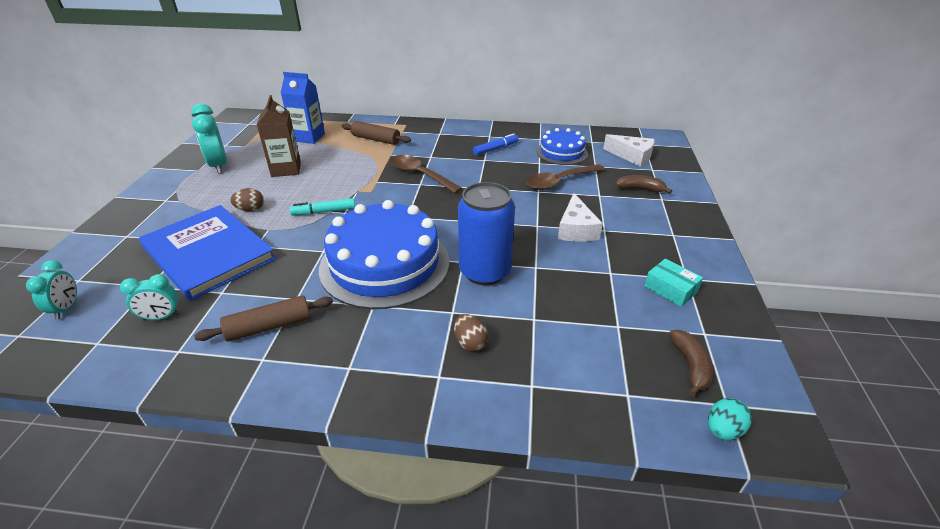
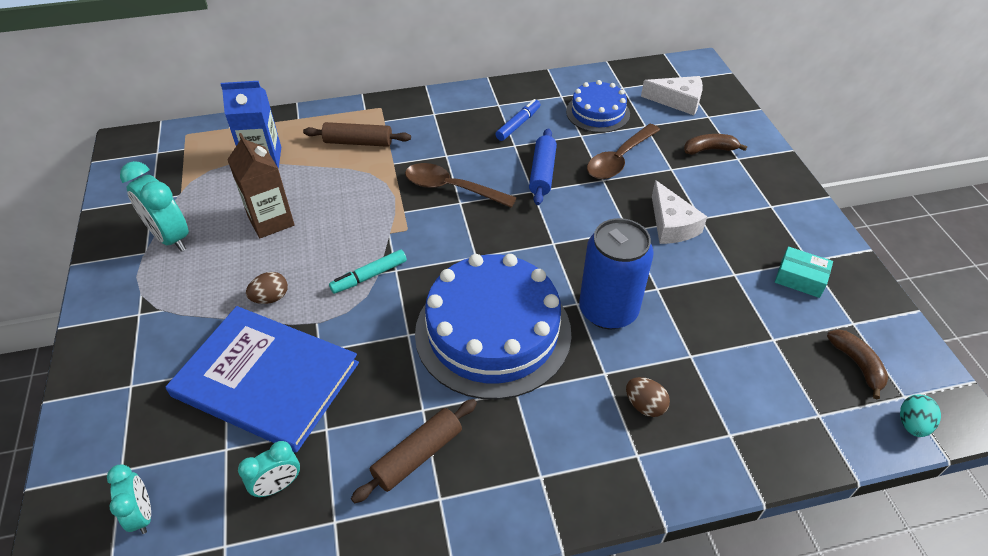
camera: 20 degrees left, 10 degrees up
none -> blue rolling pin [529,128,557,205]

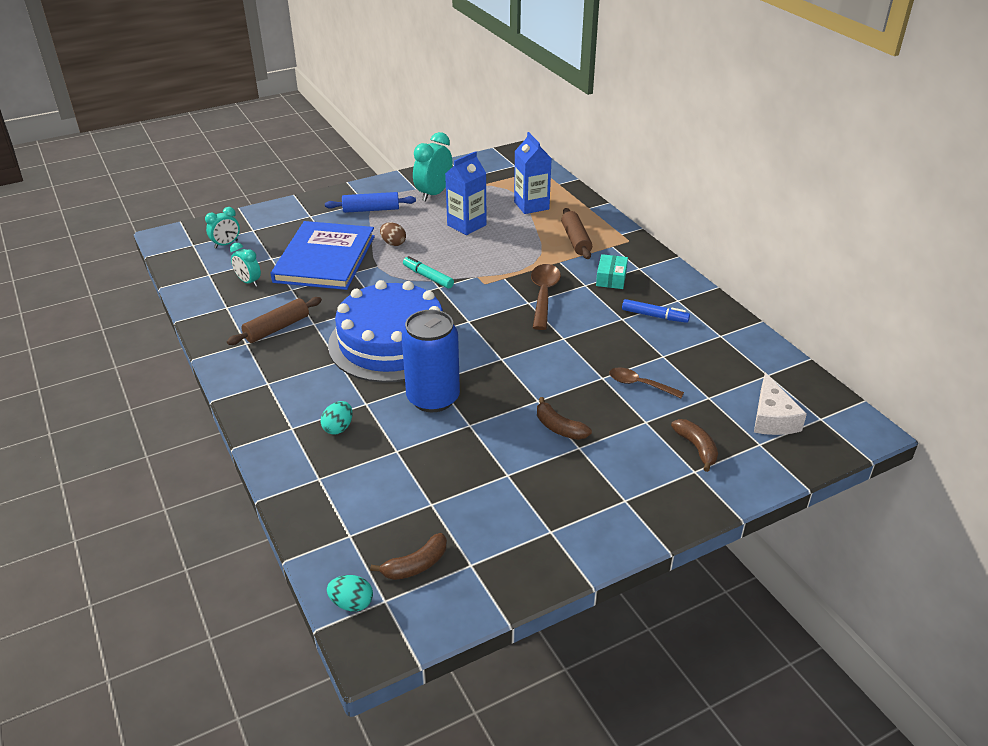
camera: 75 degrees right, 10 degrees down
brown carton [227,133,295,238] -> blue carton [445,151,486,235]
brown rolling pin [351,399,477,504] -> brown rolling pin turned 75 degrees counterclockwise [227,297,322,345]
blue rolling pin [529,128,557,205] -> blue rolling pin moved to [325,192,416,213]
blue cake [566,80,630,133] -> none
brown spoon [587,124,660,179] -> brown spoon [609,368,684,398], size x0.65
brown egg [626,377,670,417] -> turquoise egg [321,401,353,434]
white cheese [652,180,707,244] -> brown banana [537,397,592,440]
turquoise box [775,247,833,298] -> turquoise box moved to [596,254,628,289]

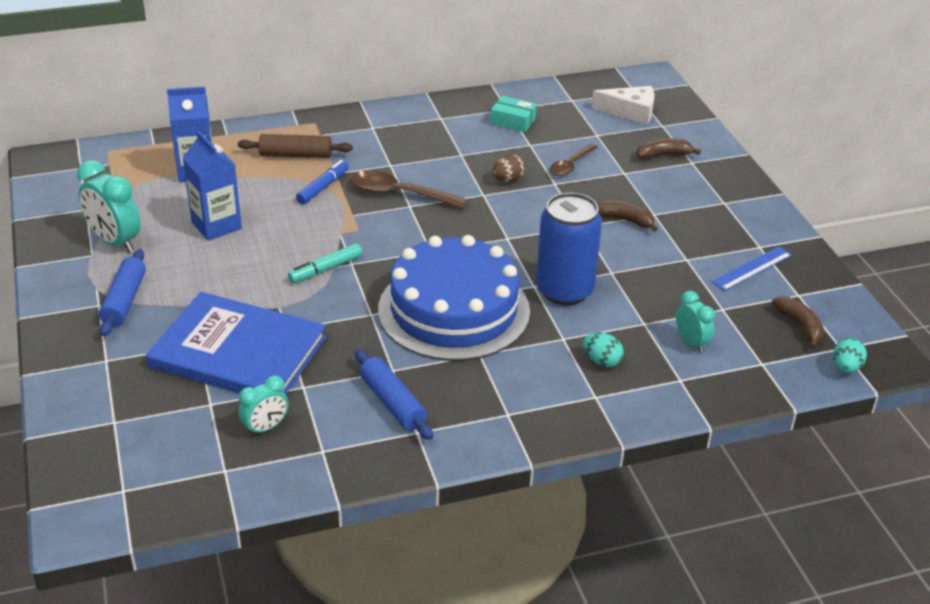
camera: 80 degrees left, 0 degrees up
turquoise clock [205,207,240,248] -> turquoise clock moved to [676,291,715,353]
brown rolling pin [227,297,322,345] -> blue rolling pin [355,349,433,440]
brown egg [380,222,406,246] -> brown egg moved to [493,155,525,182]
brown banana [537,397,592,440] -> brown banana turned 120 degrees counterclockwise [597,200,658,232]
turquoise box [596,254,628,289] -> turquoise box moved to [490,96,537,132]
blue marker [622,299,690,323] -> blue marker moved to [296,160,349,204]
none -> blue ruler [712,246,792,291]

